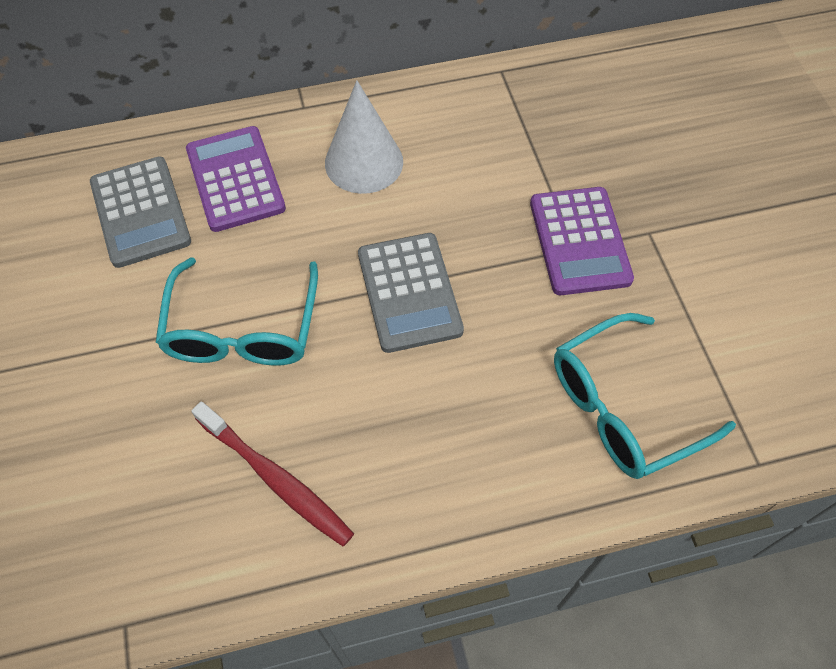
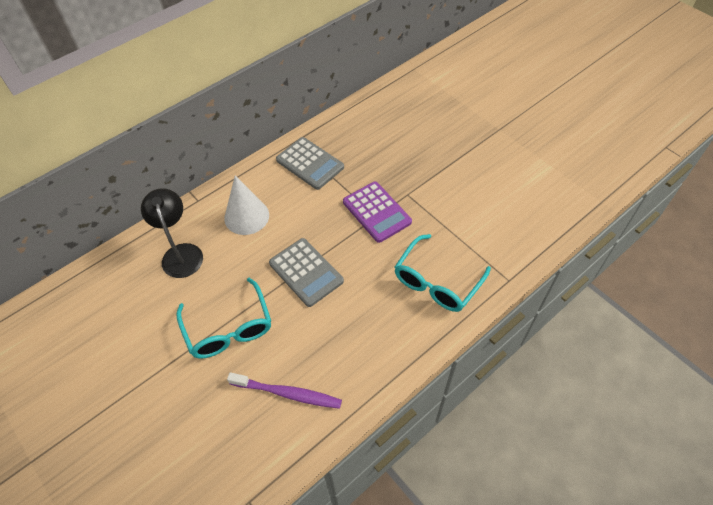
camera: 25 degrees left, 5 degrees down
grey calculator [90,156,191,268] -> grey calculator moved to [276,137,344,190]
purple calculator [186,126,286,232] -> black lamp [141,188,203,278]
red toothbrush [191,401,354,546] -> purple toothbrush [227,372,342,409]

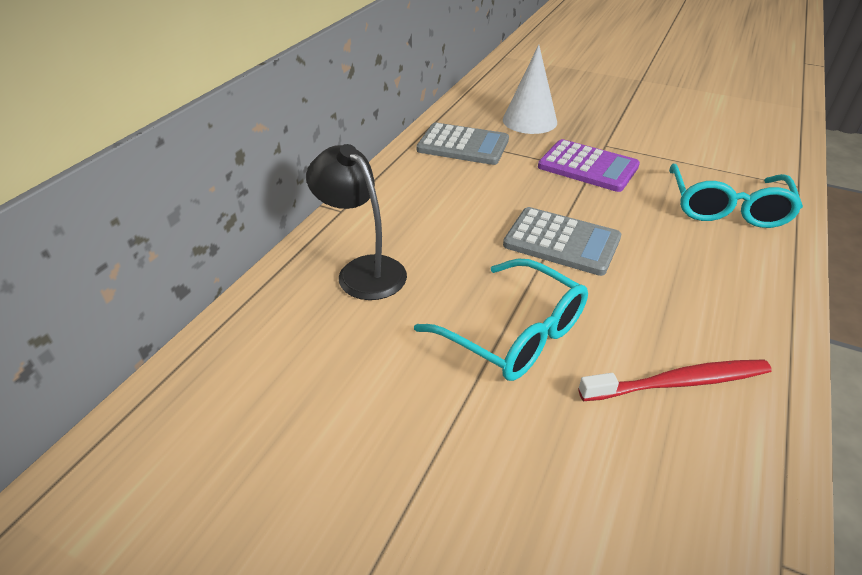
camera: 25 degrees left, 15 degrees down
white cone [224,176,269,235] -> white cone moved to [503,45,557,134]
purple toothbrush [227,372,342,409] -> red toothbrush [578,360,772,401]

